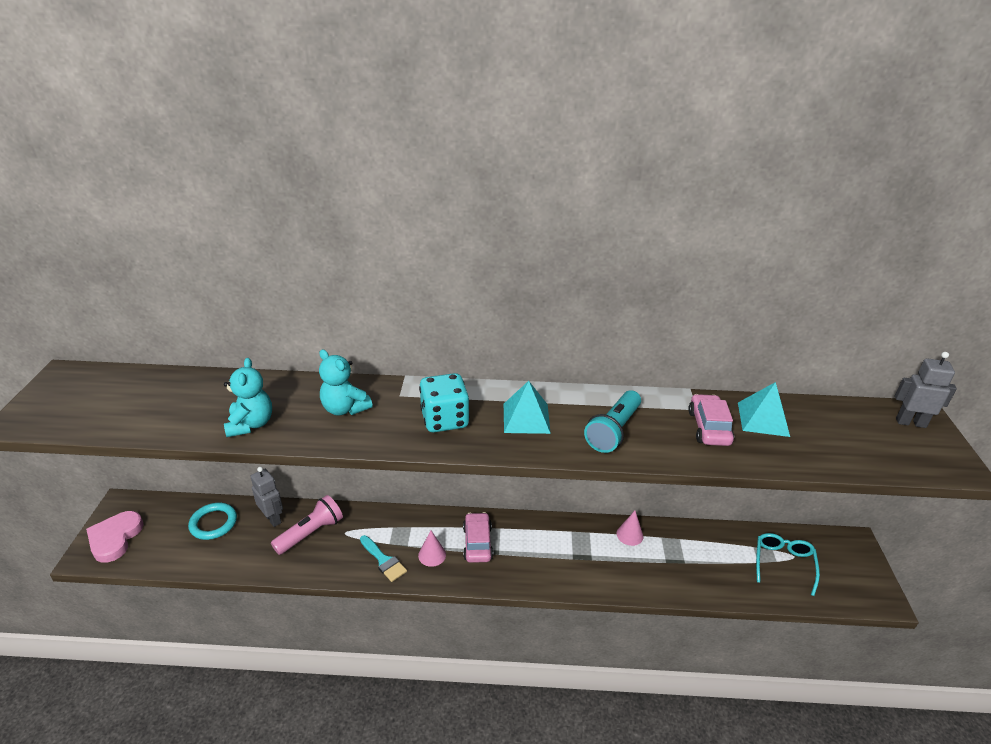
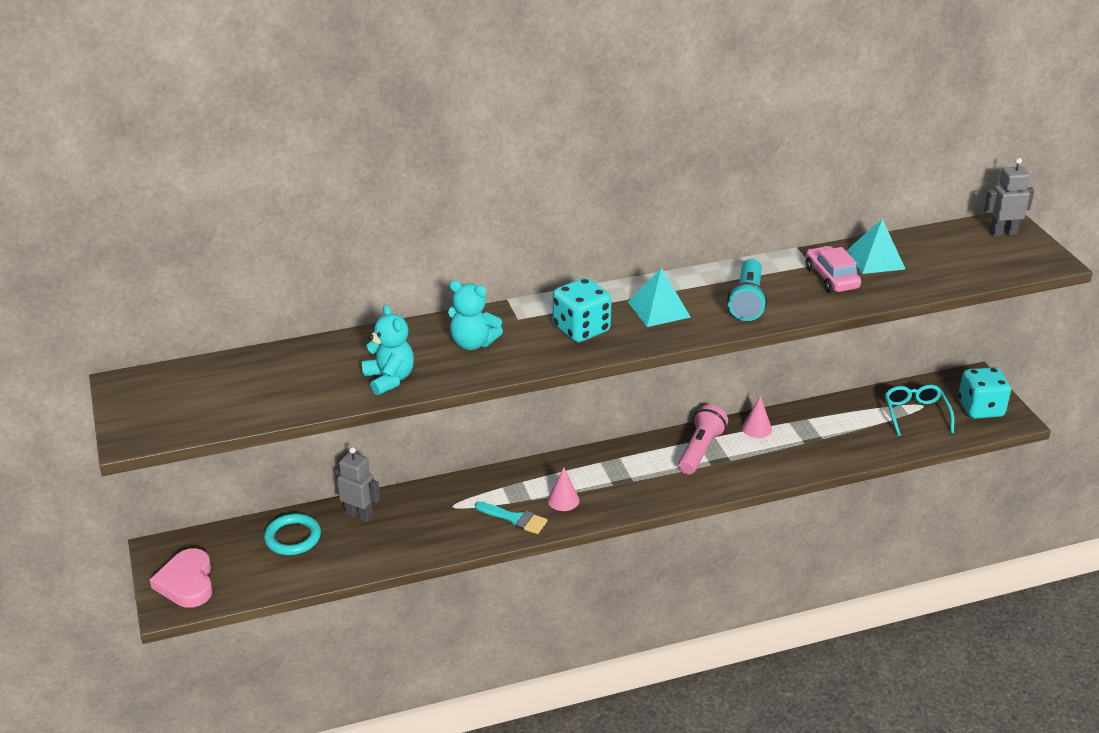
camera: 20 degrees left, 0 degrees up
pink flashlight [271,495,343,555] -> pink flashlight moved to [678,405,728,474]
pink car [463,512,493,563] -> none
none -> turquoise dice [958,367,1011,419]

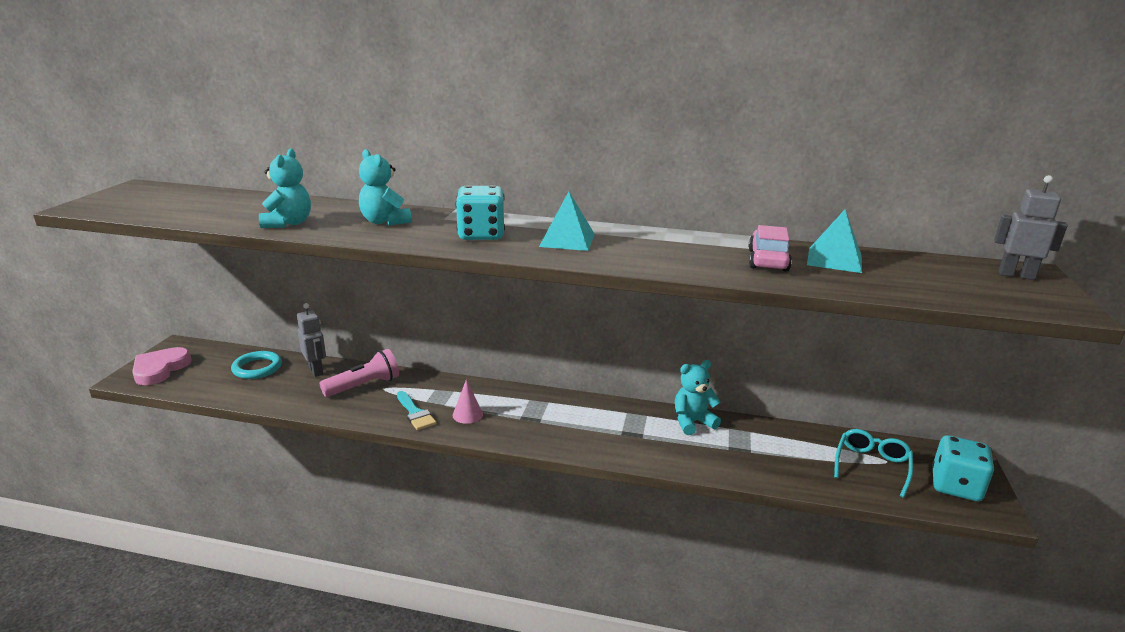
camera: 30 degrees right, 10 degrees down
pink flashlight [678,405,728,474] -> pink flashlight moved to [320,349,399,397]
turquoise flashlight [727,259,767,321] -> none
pink cone [742,396,772,438] -> turquoise teddy bear [675,360,721,435]

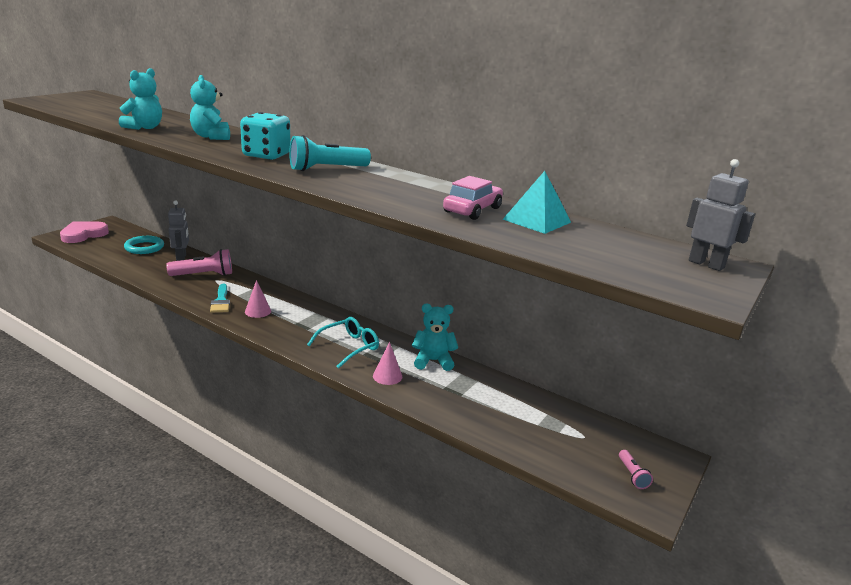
camera: 20 degrees right, 0 degrees up
turquoise pyramid [539,191,595,251] -> turquoise flashlight [289,135,371,171]
turquoise glasses [834,429,913,498] -> turquoise glasses moved to [307,317,379,369]
turquoise dice [932,435,994,501] -> pink flashlight [619,450,653,489]
none -> pink cone [373,342,402,385]

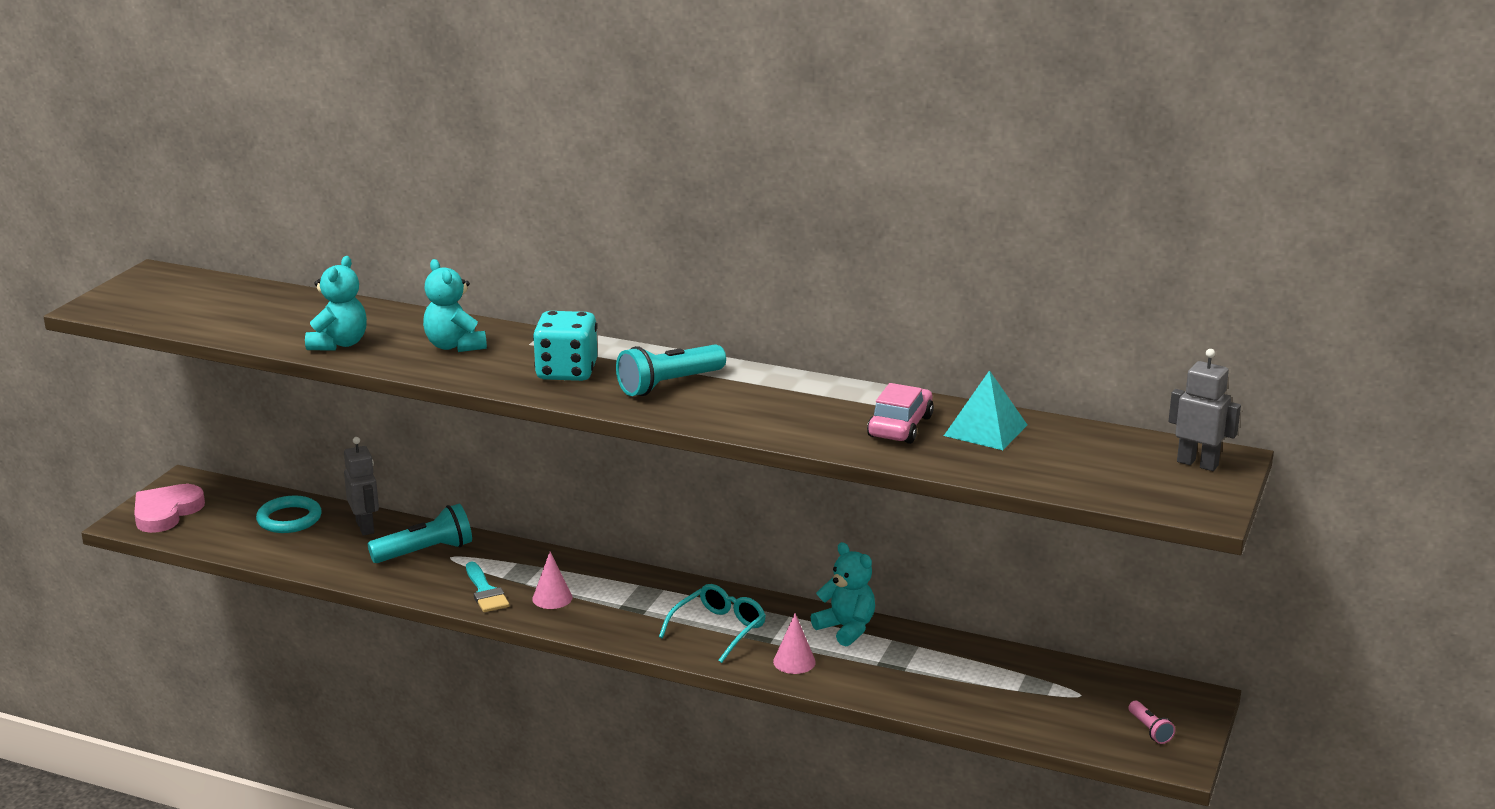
camera: 10 degrees left, 0 degrees up
pink flashlight [166,249,232,276] -> turquoise flashlight [368,504,472,563]
turquoise teddy bear [412,304,458,371] -> turquoise teddy bear turned 60 degrees clockwise [810,542,875,646]

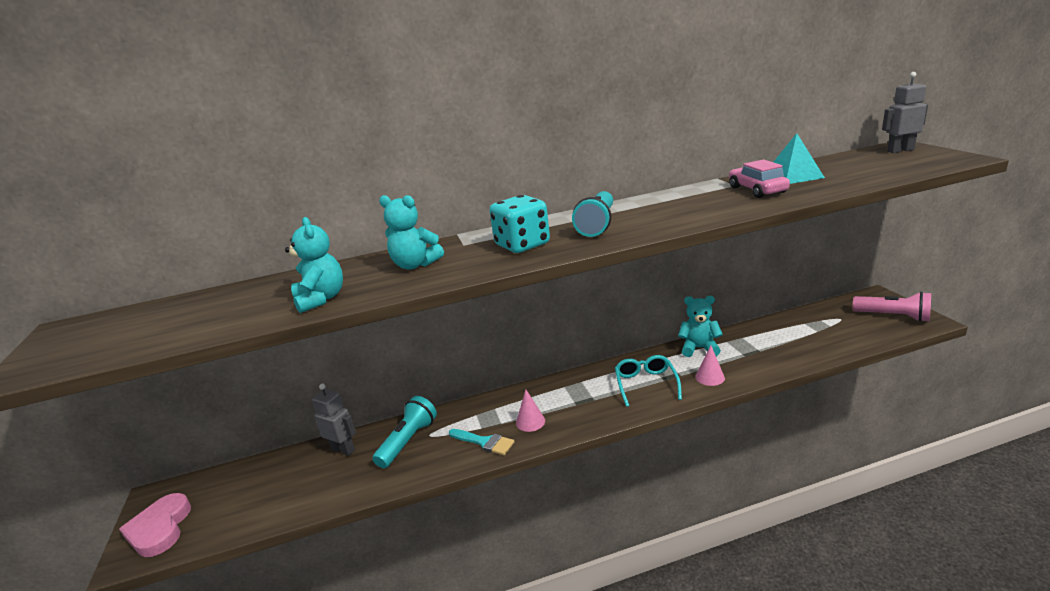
camera: 35 degrees left, 0 degrees up
turquoise ring [256,496,322,533] -> none
pink flashlight [1128,701,1175,744] -> pink flashlight [853,292,931,322], size x1.95

